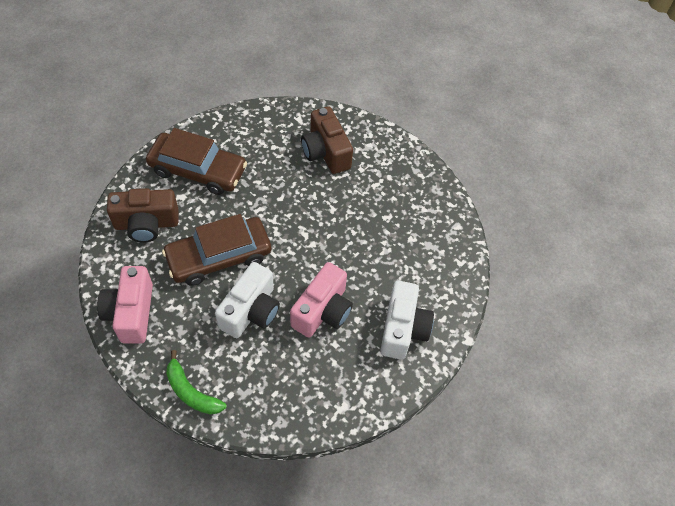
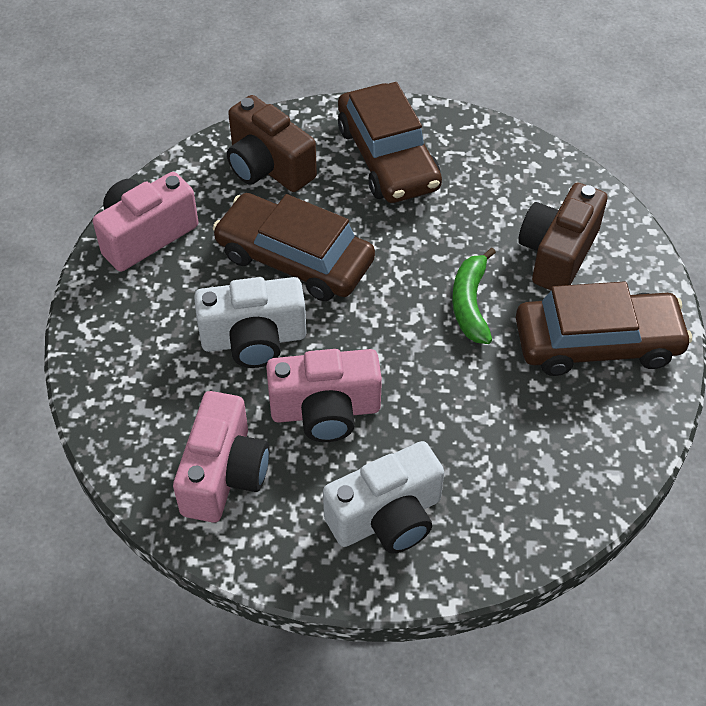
camera: 55 degrees right, 5 degrees down
green banana [166,350,226,415] -> green banana moved to [452,248,496,344]
none -> pink camera [173,391,270,523]
none -> brown car [516,281,692,376]

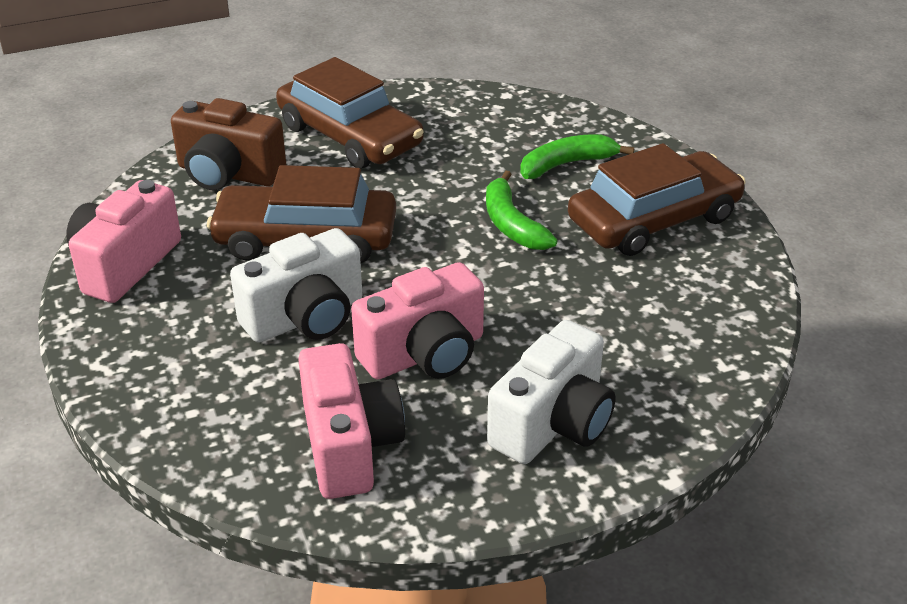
camera: 25 degrees left, 15 degrees down
brown camera [518,183,608,290] -> green banana [520,134,634,179]

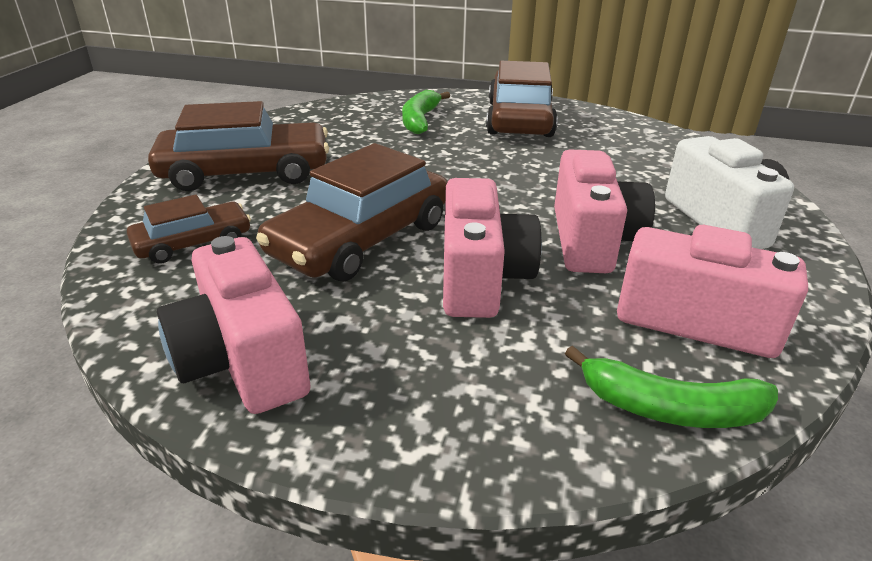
camera: 55 degrees left, 5 degrees down
brown camera [171,98,286,190] -> brown car [127,195,251,264]
white camera [230,228,363,343] -> pink camera [443,178,542,318]
green banana [486,171,557,250] -> green banana moved to [565,346,778,428]

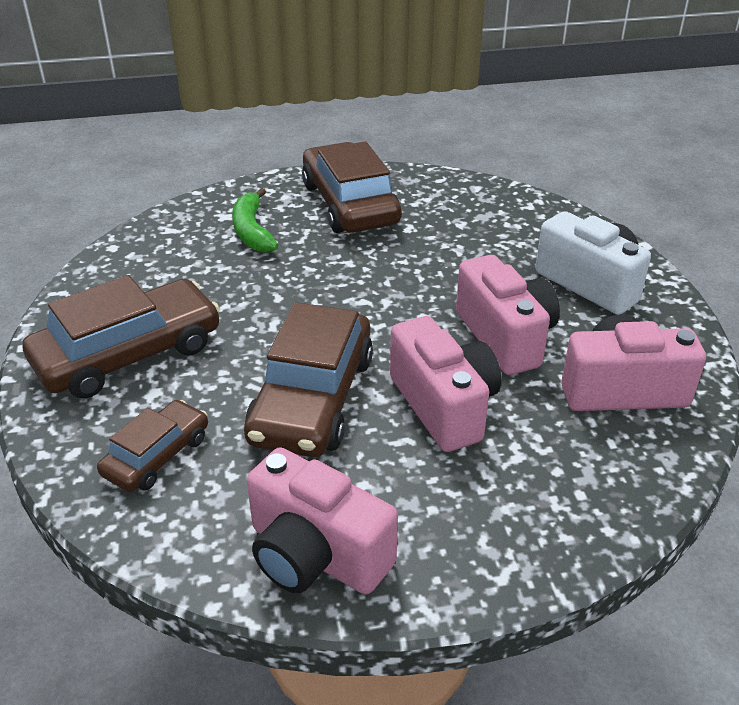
camera: 25 degrees left, 5 degrees up
green banana [565,346,778,428] -> none

